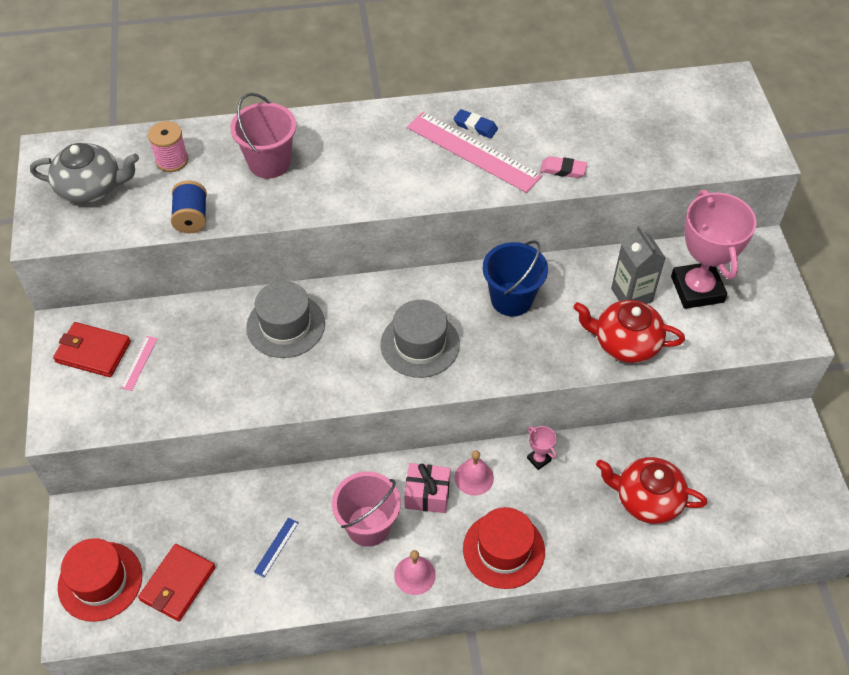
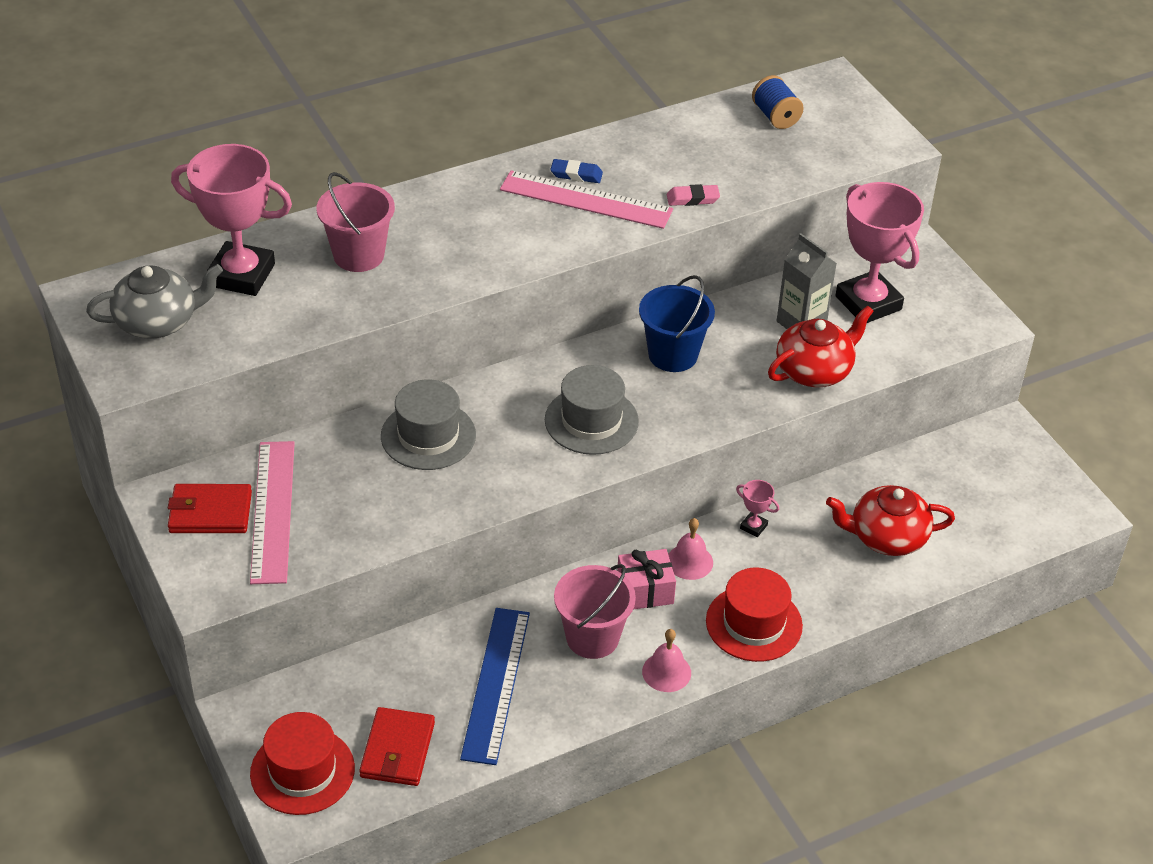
camera: 20 degrees left, 10 degrees down
pink ruler [121,336,158,391] -> pink ruler [250,441,295,584], size x2.38
pink spool [148,121,188,172] -> pink trophy [171,144,292,296]
blue spool [171,180,207,233] -> blue spool moved to [752,75,804,129]
blue ruler [254,517,299,578] -> blue ruler [460,608,530,765], size x2.38
red teapot [573,300,685,363] -> red teapot turned 150 degrees clockwise [768,305,874,387]

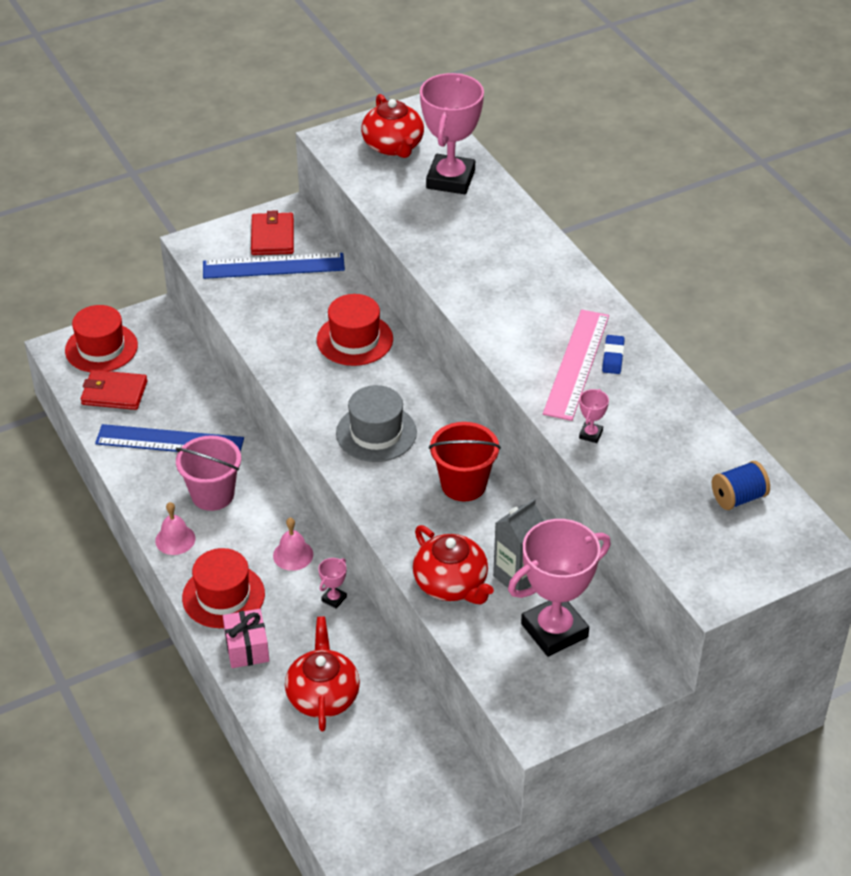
camera: 90 degrees right, 0 degrees up
grey teapot [86,264,223,339] -> red teapot [361,94,424,158]
pink ruler [250,441,295,584] -> blue ruler [203,253,345,279]
pink bucket [317,172,395,272] -> none
grey hat [381,379,476,470] -> red hat [317,294,393,366]
pink gift [617,549,676,610] -> pink gift moved to [223,609,269,668]
blue bucket [639,275,715,372] -> red bucket [429,422,501,501]
pink eraser [667,184,720,206] -> pink trophy [579,389,609,443]

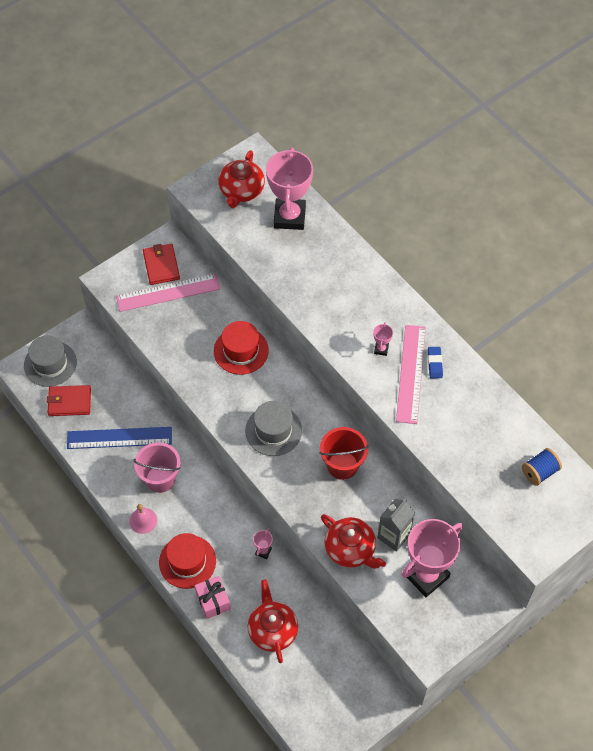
camera: 10 degrees left, 15 degrees up
red hat [65,305,138,372] -> grey hat [24,335,77,387]
blue ruler [203,253,345,279] -> pink ruler [116,274,220,312]
pink bell [273,518,313,571] -> none
red teapot [361,94,424,158] -> red teapot turned 45 degrees clockwise [218,150,265,208]
pink trophy [579,389,609,443] -> pink trophy moved to [373,322,393,356]

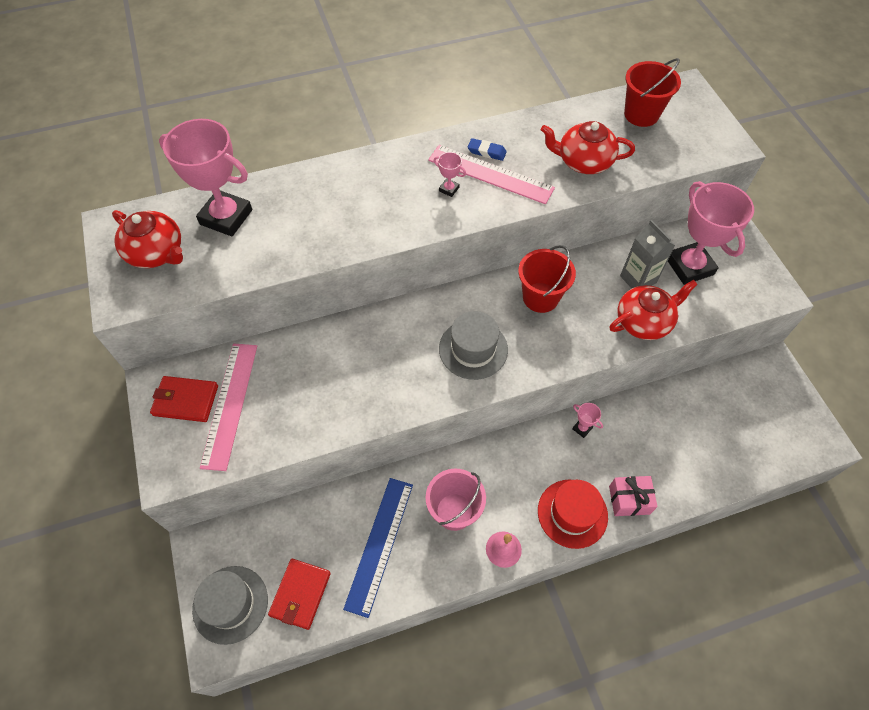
camera: 70 degrees left, 0 degrees up
red hat [214,321,269,375] -> none
red teapot [248,579,298,663] -> red teapot moved to [541,121,635,174]
blue spool [522,448,562,486] -> red bucket [624,58,681,127]

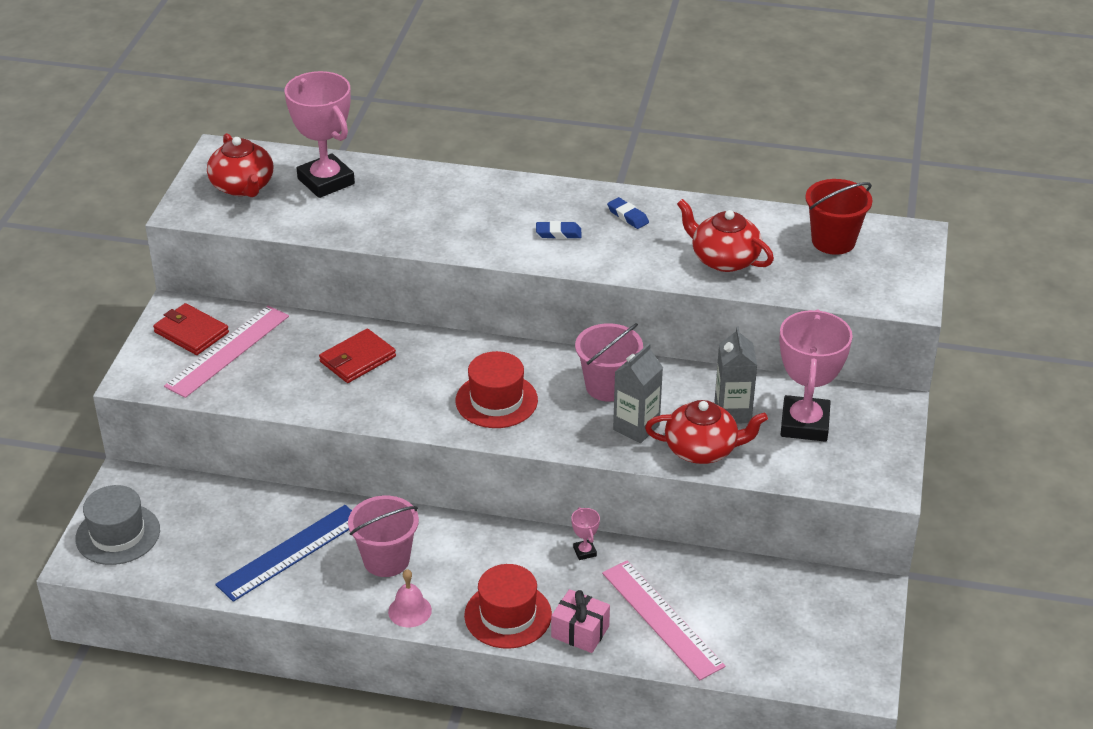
camera: 30 degrees right, 20 degrees down
red wallet [268,559,331,630] -> red wallet moved to [319,328,396,383]
pink ruler [428,145,555,204] -> pink ruler moved to [602,561,725,680]
pink trophy [434,152,466,197] -> blue eraser [536,221,581,239]
grey hat [439,311,508,380] -> red hat [456,351,538,428]
red bucket [518,245,576,313] -> pink bucket [575,323,643,401]
none -> grey carton [613,343,663,443]

